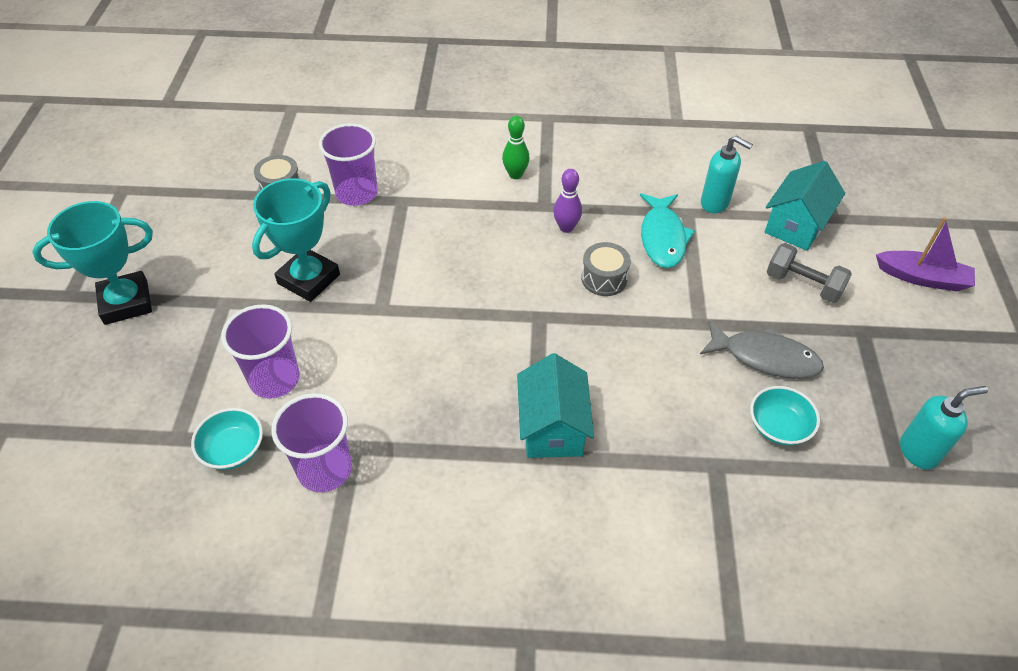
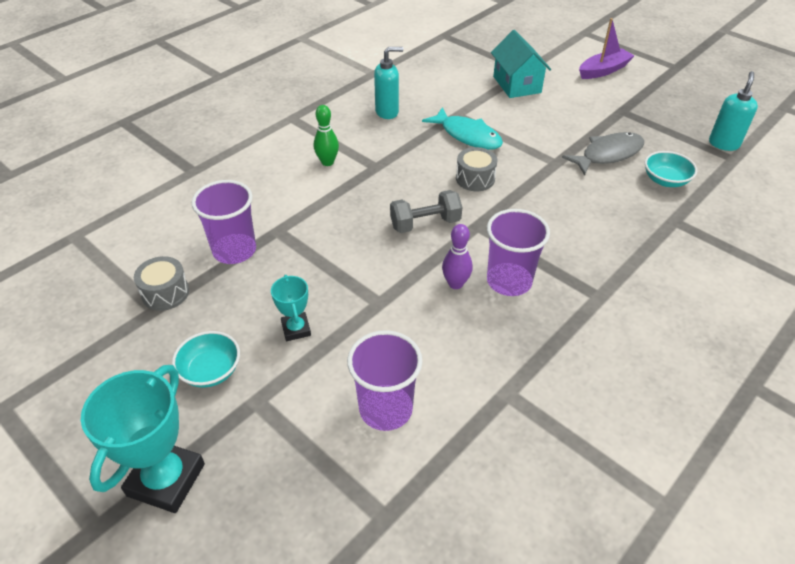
camera: 50 degrees left, 5 degrees down
turquoise bowl [191,408,263,470] -> turquoise bowl moved to [172,331,240,387]
turquoise trophy [252,178,340,302] -> turquoise trophy [271,275,311,341], size x0.54
purple cup [271,393,352,493] -> purple cup moved to [487,209,550,296]
turquoise house [517,353,594,458] -> none
purple bowling pin [553,169,582,233] -> purple bowling pin moved to [442,224,473,289]
turquoise soap dispenser [701,136,753,213] -> turquoise soap dispenser moved to [374,47,403,119]
grey dumbbell [767,243,852,303] -> grey dumbbell moved to [390,190,462,233]

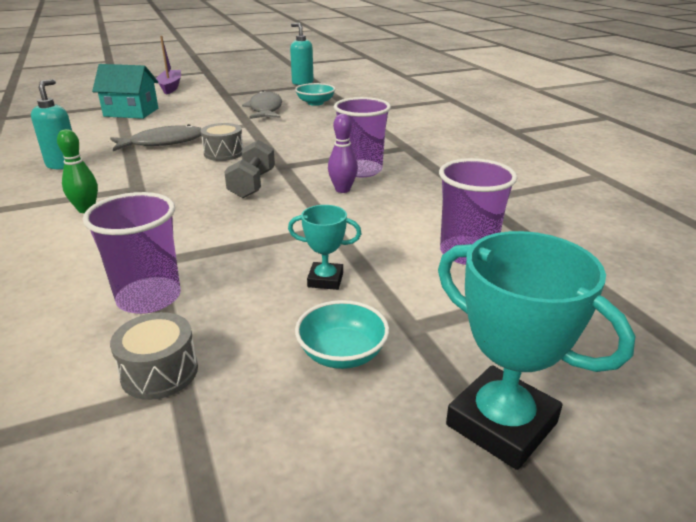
camera: 65 degrees left, 15 degrees down
turquoise fish [422,107,503,150] -> grey fish [110,124,202,151]

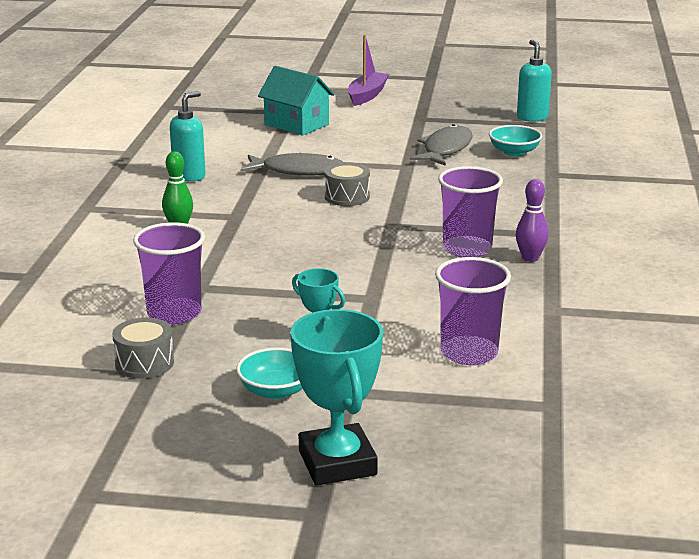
camera: 30 degrees right, 5 degrees down
grey dumbbell [224,140,275,198] -> none
purple bowling pin [328,114,358,193] -> purple bowling pin moved to [516,179,549,262]

